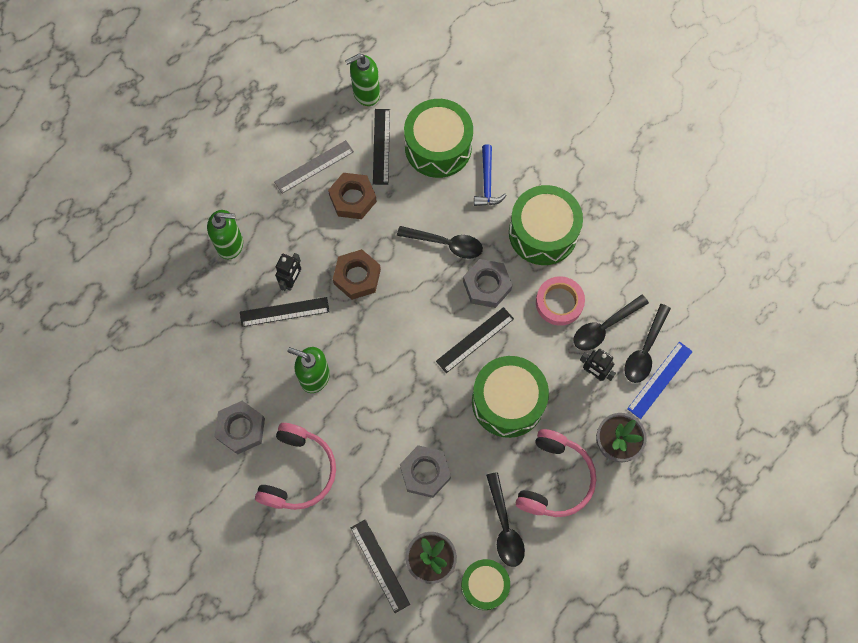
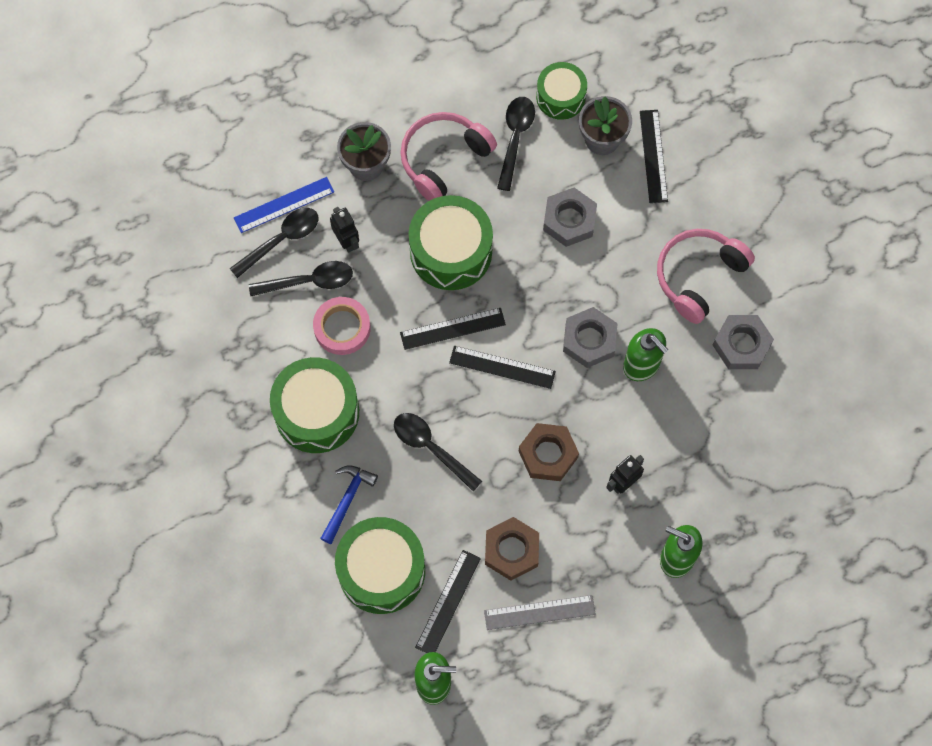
camera: 155 degrees left, 0 degrees up
black ruler [240,297,329,327] -> black ruler moved to [449,346,556,389]
grey nut [463,259,512,308] -> grey nut moved to [563,307,618,368]

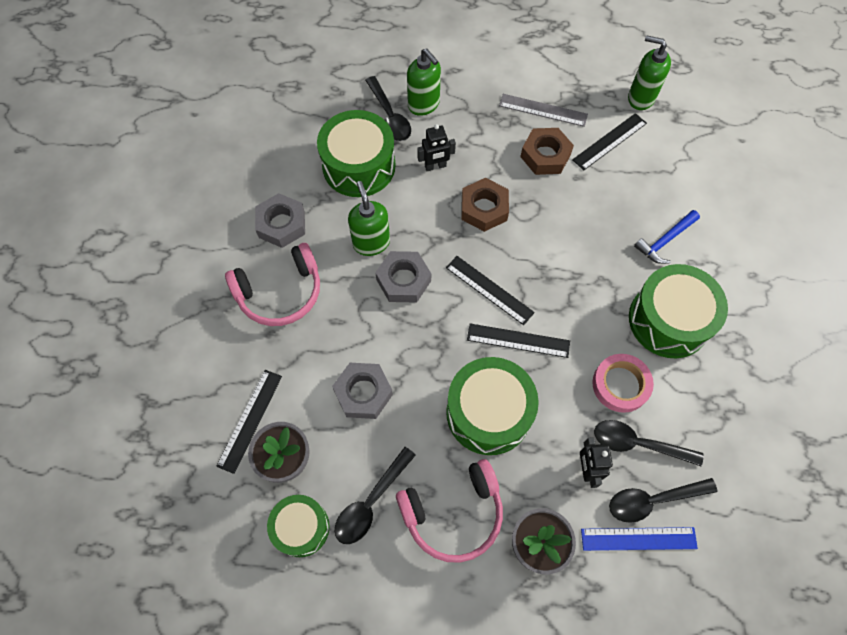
camera: 155 degrees left, 5 degrees down
green drum [335,517,425,614] -> green drum moved to [317,110,396,197]
black spoon [394,413,482,491] -> black spoon moved to [365,76,411,141]

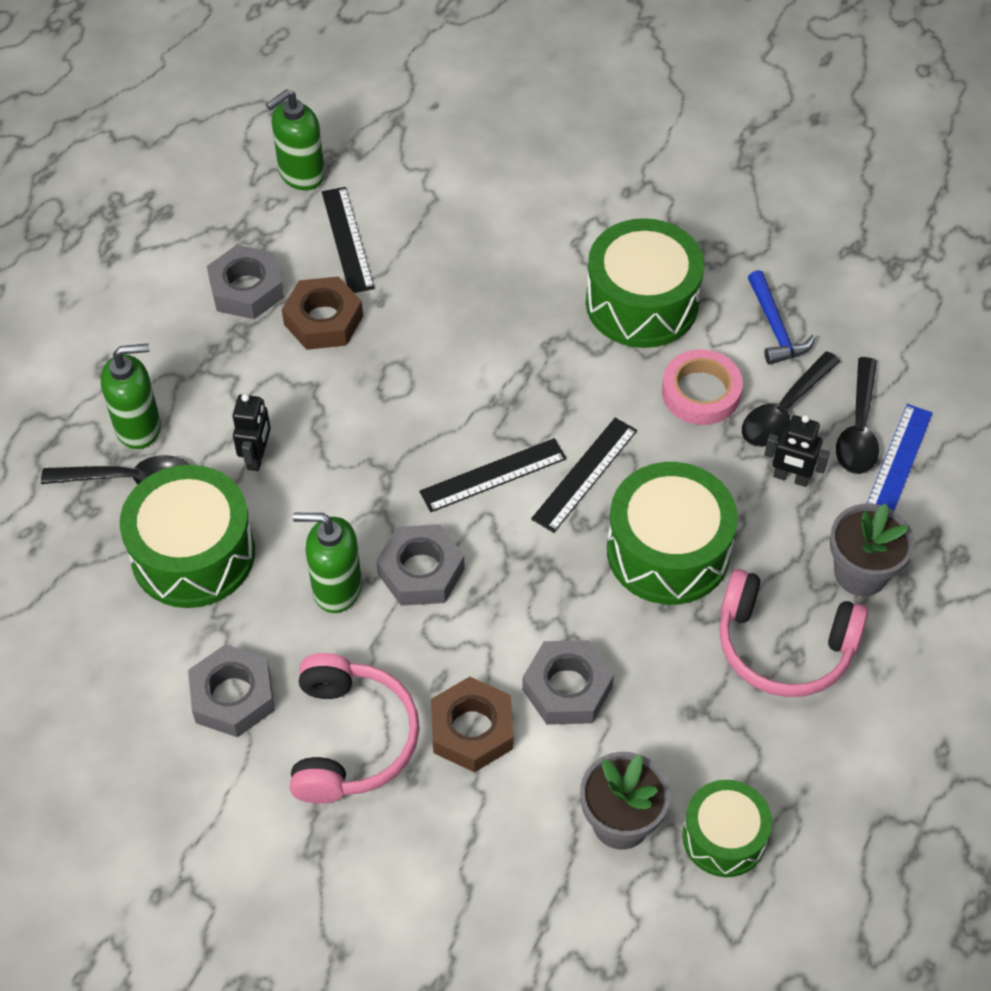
camera: 65 degrees left, 10 degrees down
black ruler [216,370,282,474] -> none
black spoon [335,447,416,544] -> none
pink headphones [396,459,503,563] -> pink headphones turned 105 degrees clockwise [719,569,868,697]
brown nut [461,178,509,232] -> brown nut moved to [431,677,514,772]
grey ruler [499,94,588,127] -> grey nut [207,245,284,319]
blue hammer [634,210,700,264] -> blue hammer moved to [748,270,815,365]

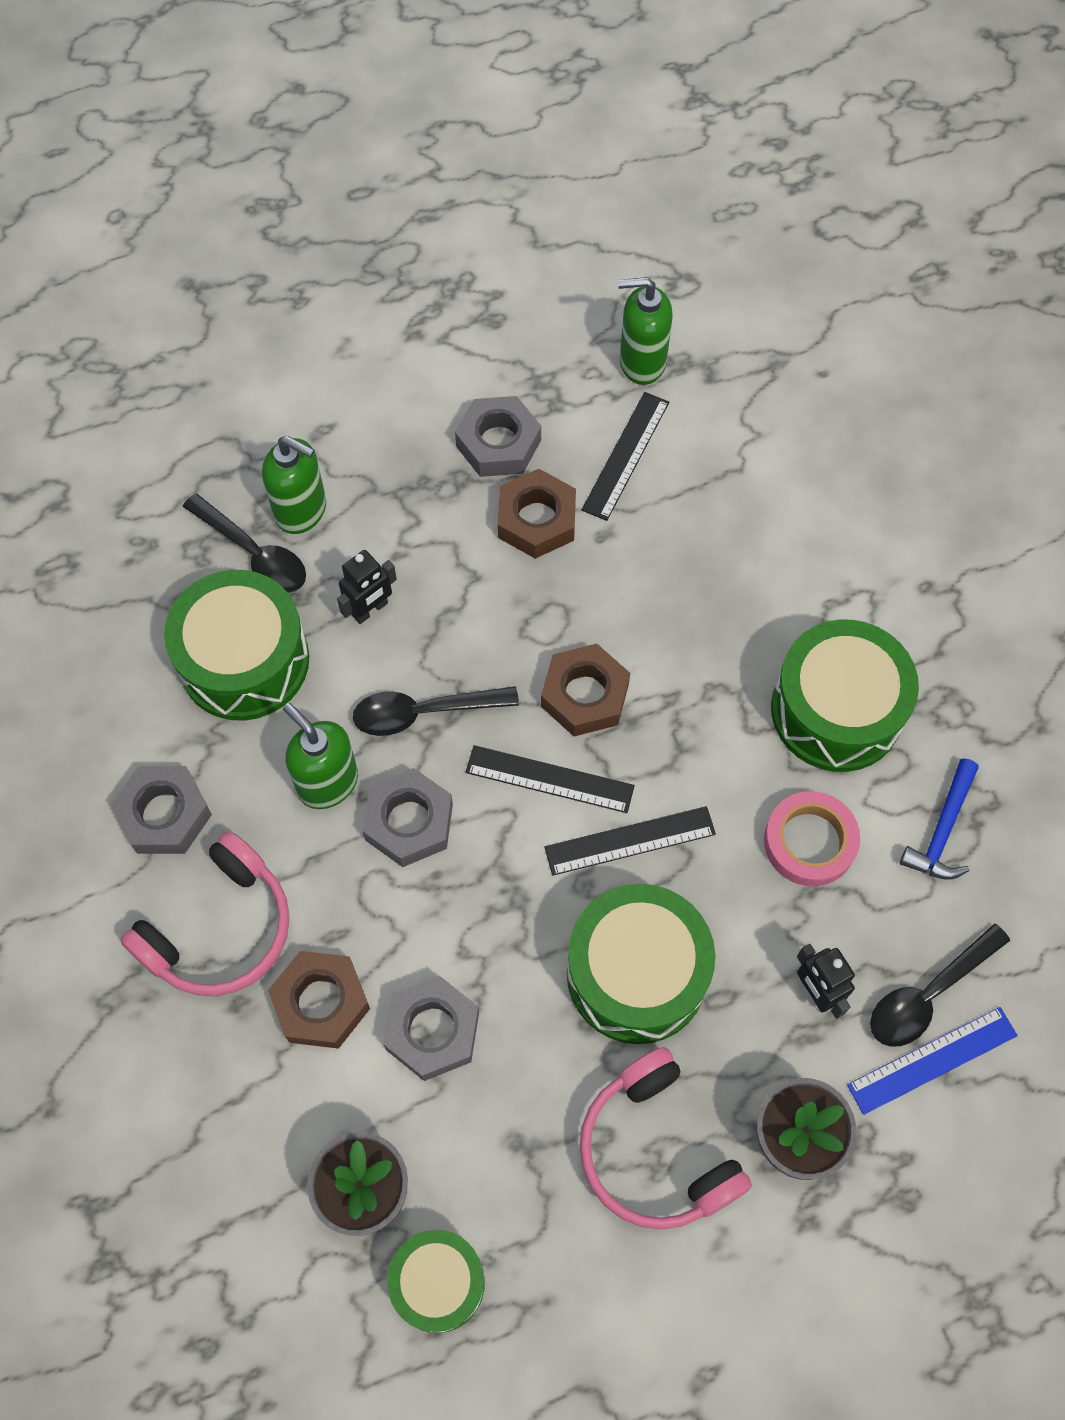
camera: 40 degrees right, 10 degrees up
black spoon [742,351,840,447] -> black spoon moved to [353,686,519,736]
none -> brown nut [541,644,630,736]

